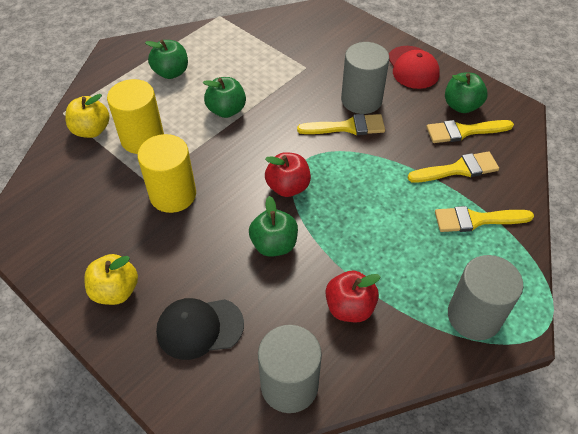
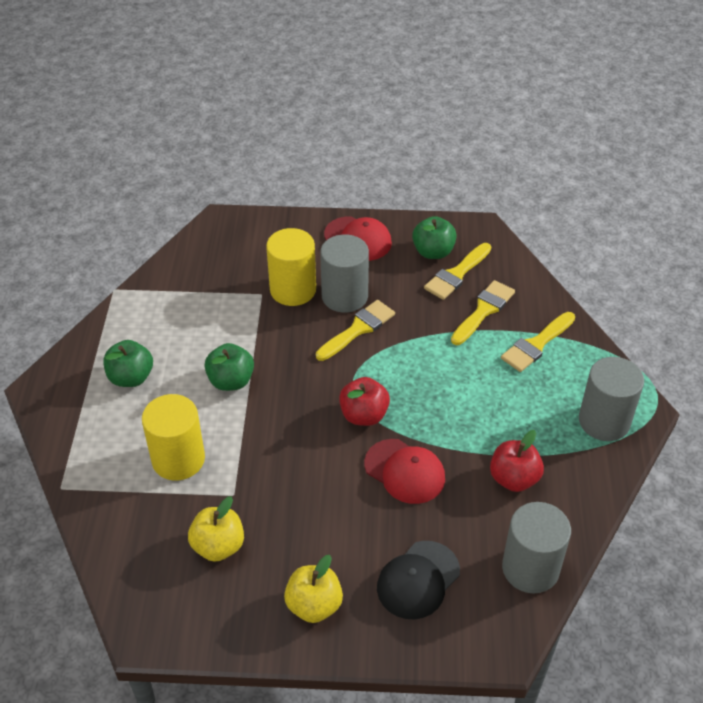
camera: 40 degrees left, 5 degrees down
yellow apple [65,94,110,138] -> yellow apple moved to [188,496,244,562]
yellow cylinder [137,134,196,213] -> yellow cylinder moved to [266,228,316,306]
green apple [249,196,298,257] -> red cap [364,439,445,504]

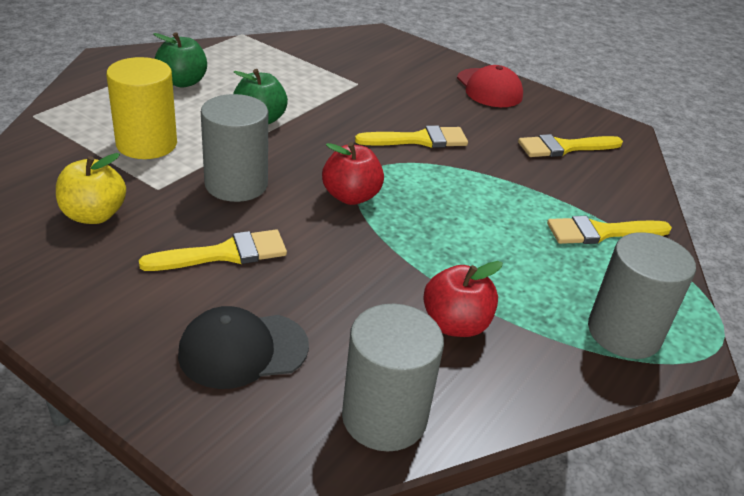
camera: 30 degrees right, 10 degrees down
yellow cylinder [266,228,316,306] -> none
yellow apple [284,555,343,623] -> none
grey cylinder [320,234,369,313] -> grey cylinder moved to [201,94,268,202]
red cap [364,439,445,504] -> none
green apple [412,216,457,259] -> none
yellow brush [451,280,515,345] -> yellow brush moved to [139,230,287,271]

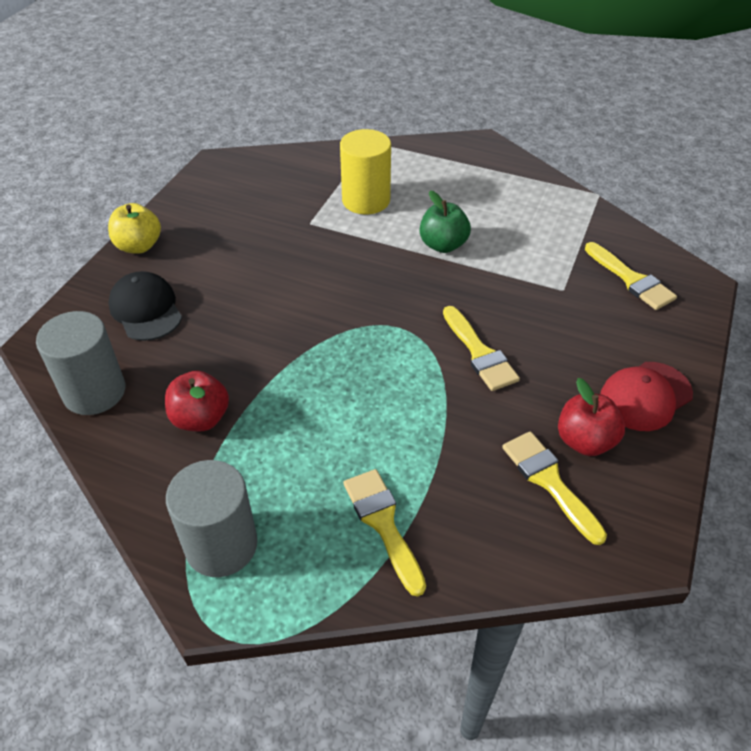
camera: 80 degrees right, 10 degrees up
yellow apple [56,153,126,224] -> yellow apple moved to [108,203,161,254]
yellow brush [139,230,287,271] -> yellow brush moved to [585,242,677,310]
green apple [153,32,207,87] -> none
grey cylinder [201,94,268,202] -> none
red apple [322,142,384,205] -> red apple moved to [558,378,625,456]

